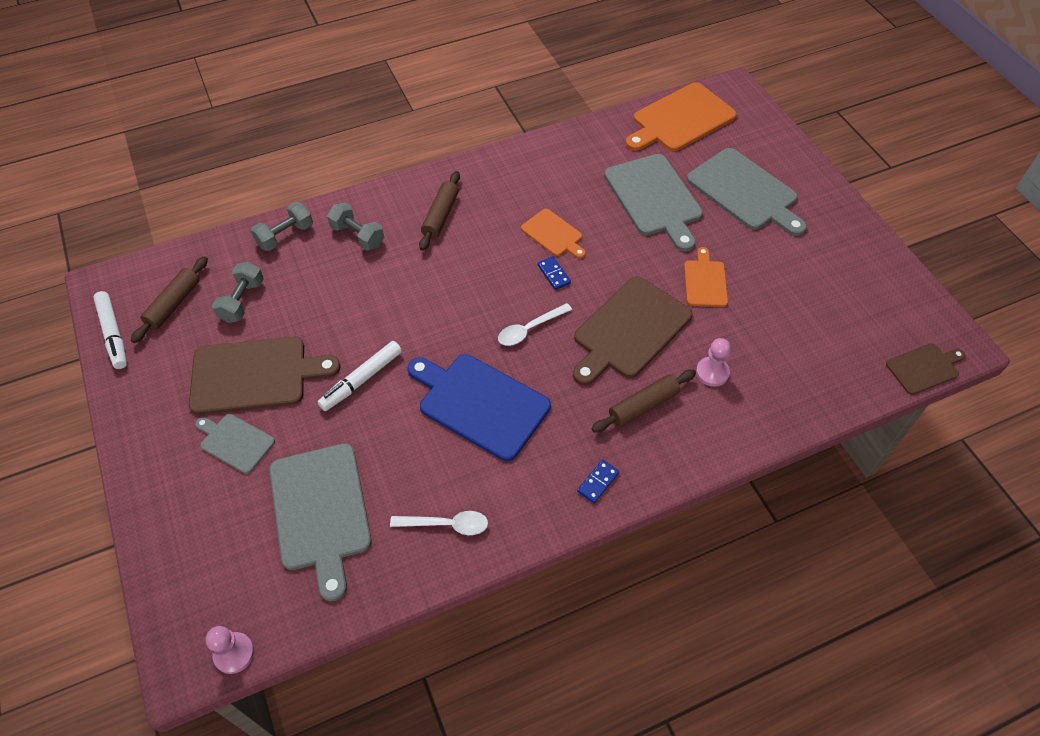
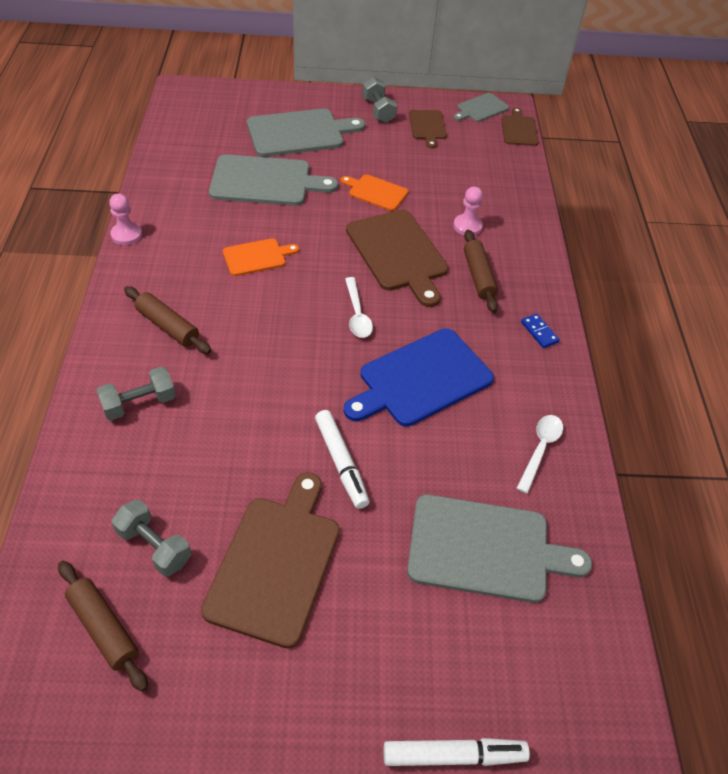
camera: 70 degrees left, 5 degrees down
white marker [93,291,127,369] -> white marker moved to [384,738,530,766]
grey cutting board [195,414,275,474] -> grey cutting board moved to [454,93,509,122]
pink pawn [206,626,254,674] -> pink pawn moved to [109,194,142,245]
grey dumbbell [251,202,313,251] -> grey dumbbell moved to [362,77,397,123]
blue domino [538,256,571,290] -> none
orange cutting board [625,82,737,151] -> none
none -> brown cutting board [409,110,447,148]

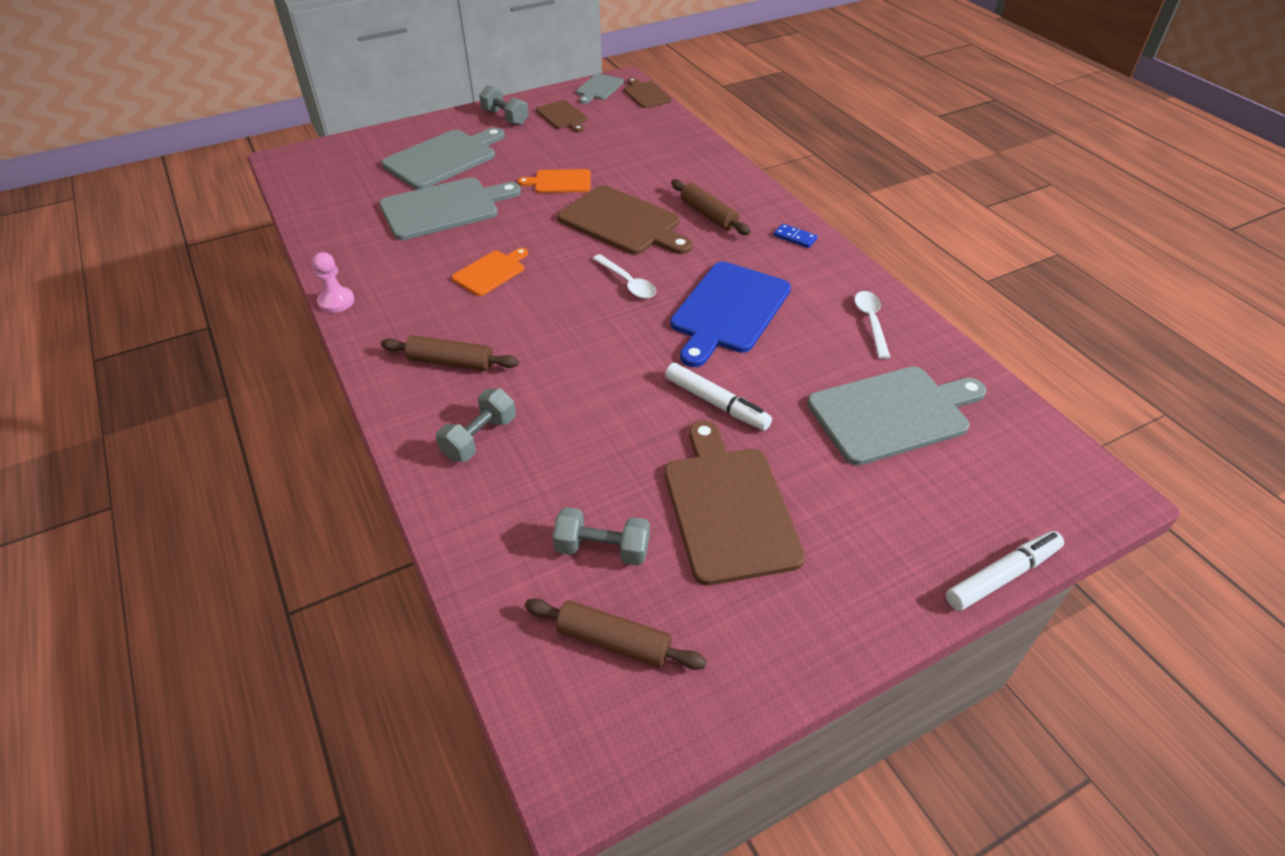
camera: 25 degrees left, 5 degrees down
pink pawn [453,186,483,236] -> none

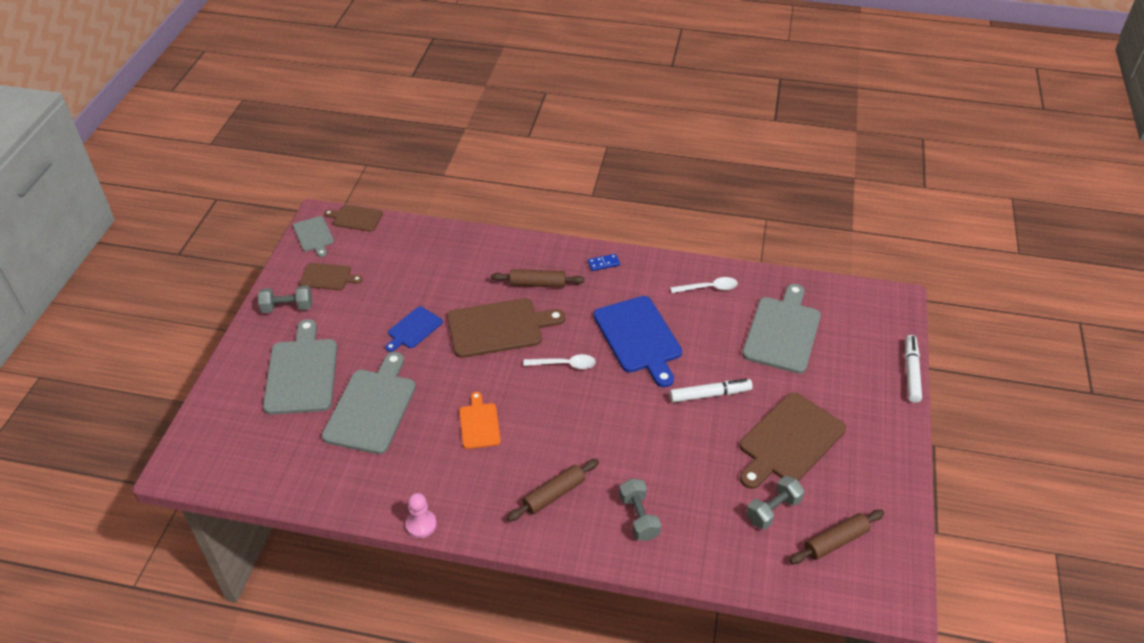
camera: 50 degrees left, 0 degrees up
orange cutting board [518,169,591,193] -> blue cutting board [385,306,443,352]
brown cutting board [664,421,805,585] -> brown cutting board turned 75 degrees counterclockwise [739,392,846,489]
white spoon [854,291,891,359] -> white spoon turned 135 degrees clockwise [670,277,738,293]

